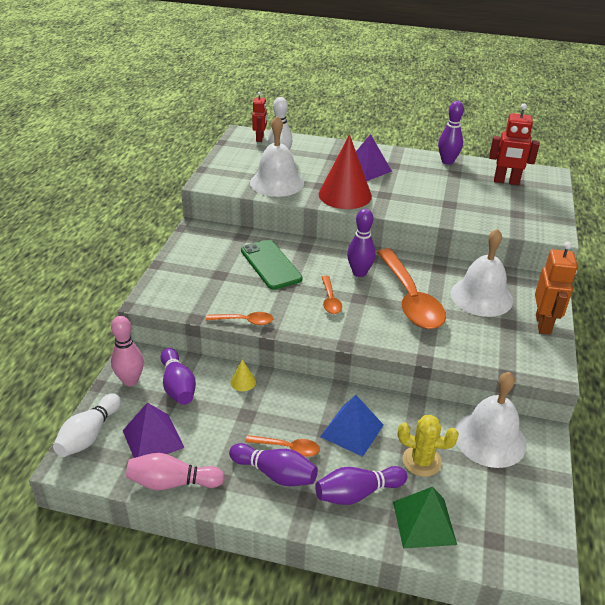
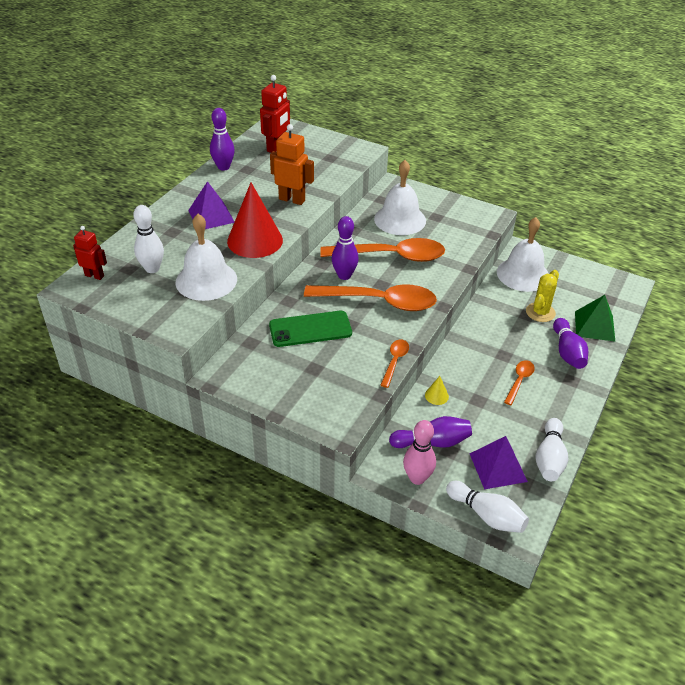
camera: 75 degrees left, 5 degrees up
pink bowling pin [126,453,225,490] -> white bowling pin [535,418,568,481]
purple bowling pin [229,443,318,486] -> none
blue pyramid [320,395,384,457] -> none
orange spoon [322,276,342,314] -> orange spoon [304,284,437,311], size x2.17
orange robot [535,242,578,335] -> orange robot moved to [270,124,314,205]

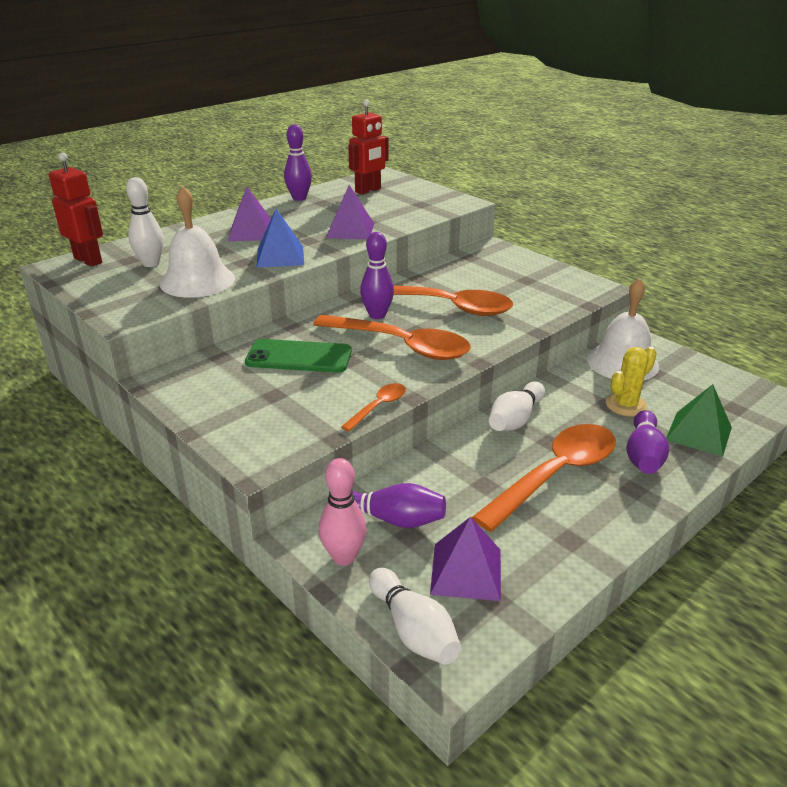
camera: 20 degrees right, 10 degrees down
red robot [73,226,107,280] -> red robot [49,153,103,267], size x1.55
red cone [227,183,283,258] -> blue pyramid [257,208,304,268]
orange robot [270,124,314,205] -> purple pyramid [326,185,374,239]
white bell [374,160,426,235] -> none
yellow cone [425,376,449,405] -> none
orange spoon [504,360,535,405] -> orange spoon [472,424,616,532], size x2.17
white bowling pin [535,418,568,481] -> white bowling pin moved to [489,381,545,431]

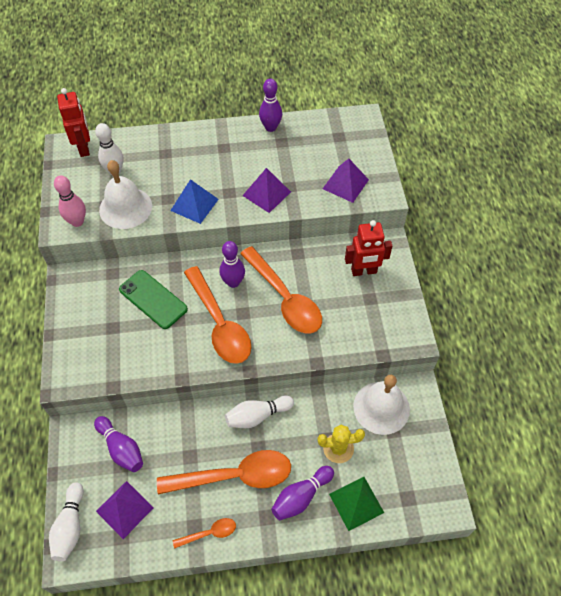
camera: 35 degrees right, 25 degrees up
purple pyramid [228,186,271,241] -> purple pyramid moved to [323,159,369,203]
pink bowling pin [319,458,367,566] -> pink bowling pin moved to [54,175,86,227]
orange spoon [341,383,406,432] -> orange spoon moved to [173,518,236,549]
red robot [348,100,388,195] -> red robot moved to [345,220,392,276]

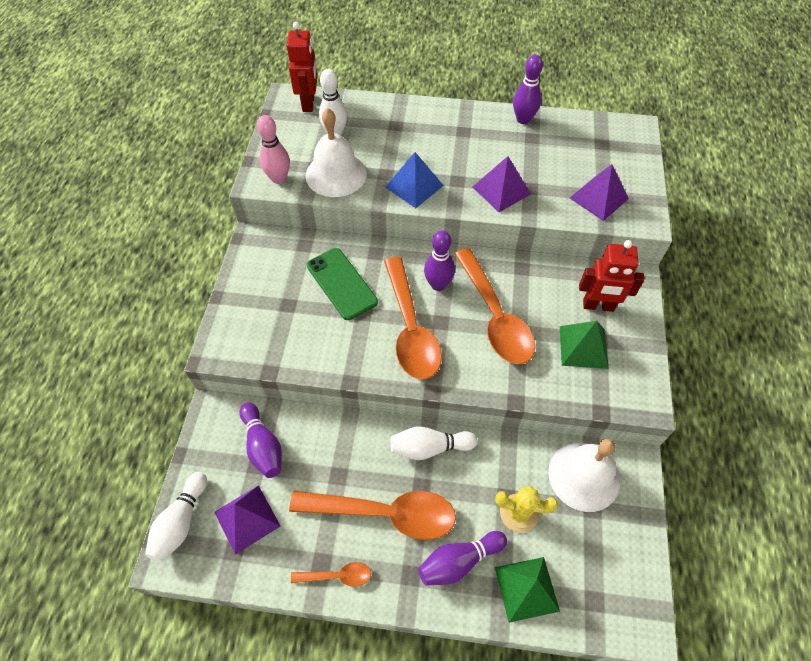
camera: 15 degrees right, 0 degrees up
none -> green pyramid [560,321,609,369]

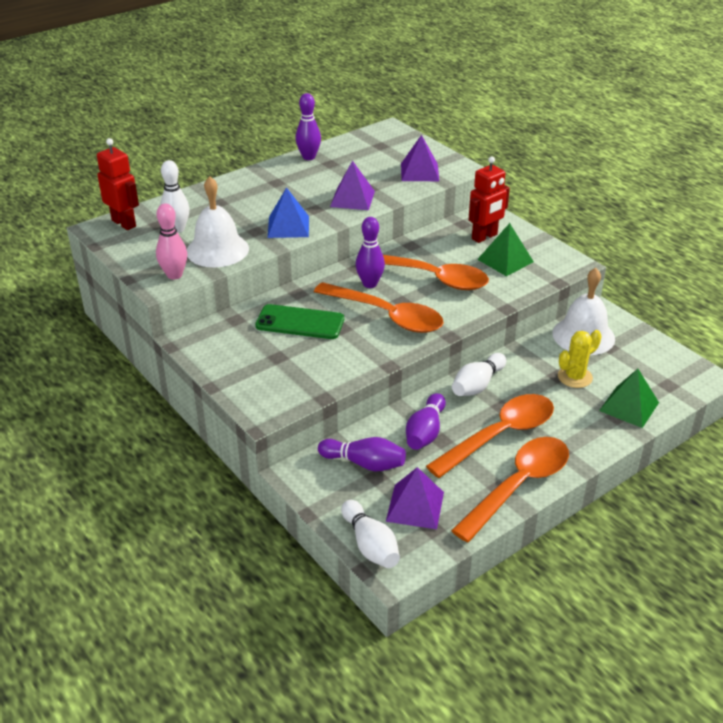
camera: 45 degrees left, 20 degrees down
orange spoon [291,562,371,587] -> orange spoon [451,437,569,543], size x2.17
purple bowling pin [418,531,507,586] -> purple bowling pin moved to [406,393,446,450]

